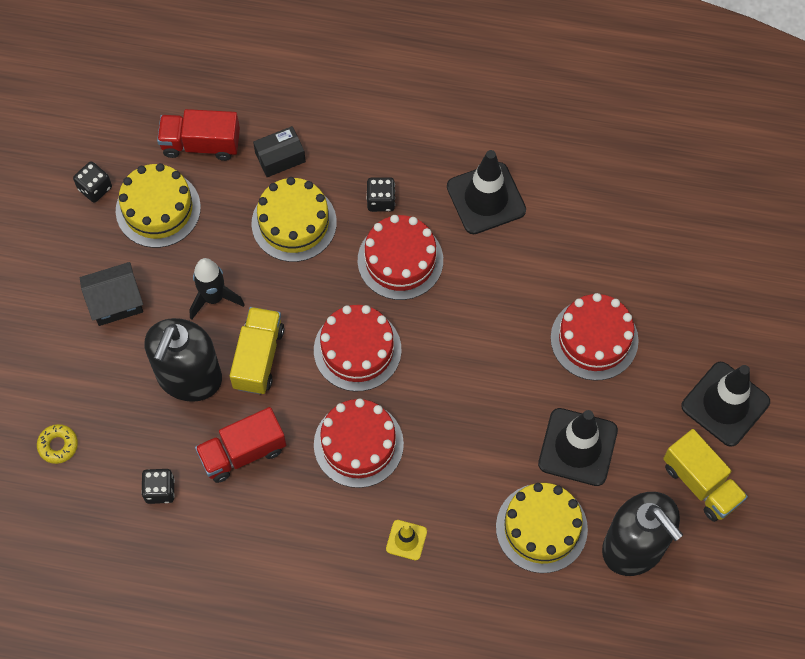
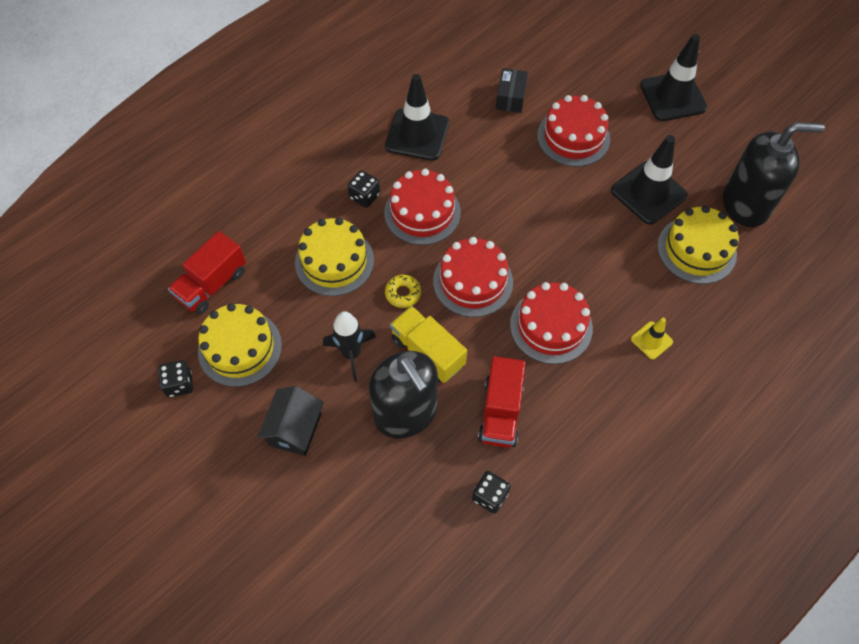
camera: 55 degrees left, 5 degrees down
yellow donut [37,424,78,464] -> yellow donut moved to [385,275,421,308]
black box [253,126,306,177] -> black box moved to [496,68,528,113]
yellow truck [663,429,748,522] -> none

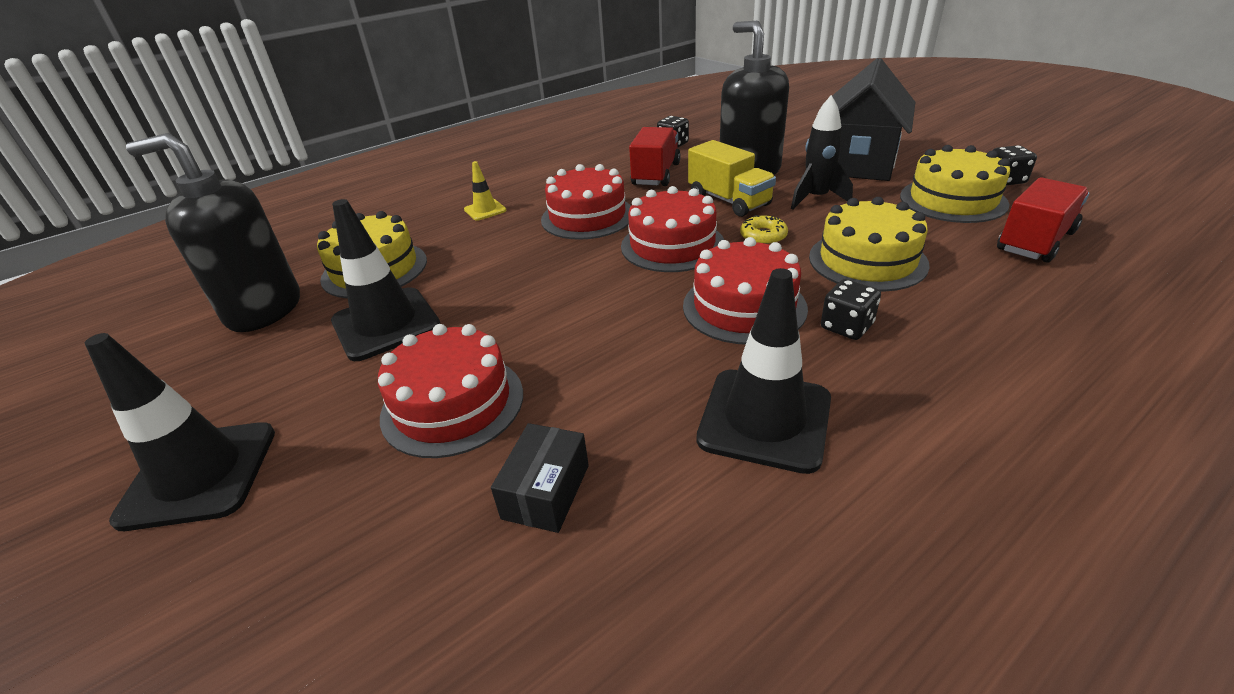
camera: 170 degrees left, 25 degrees down
black house [258,386,324,456] -> black house [832,58,915,181], size x1.68

